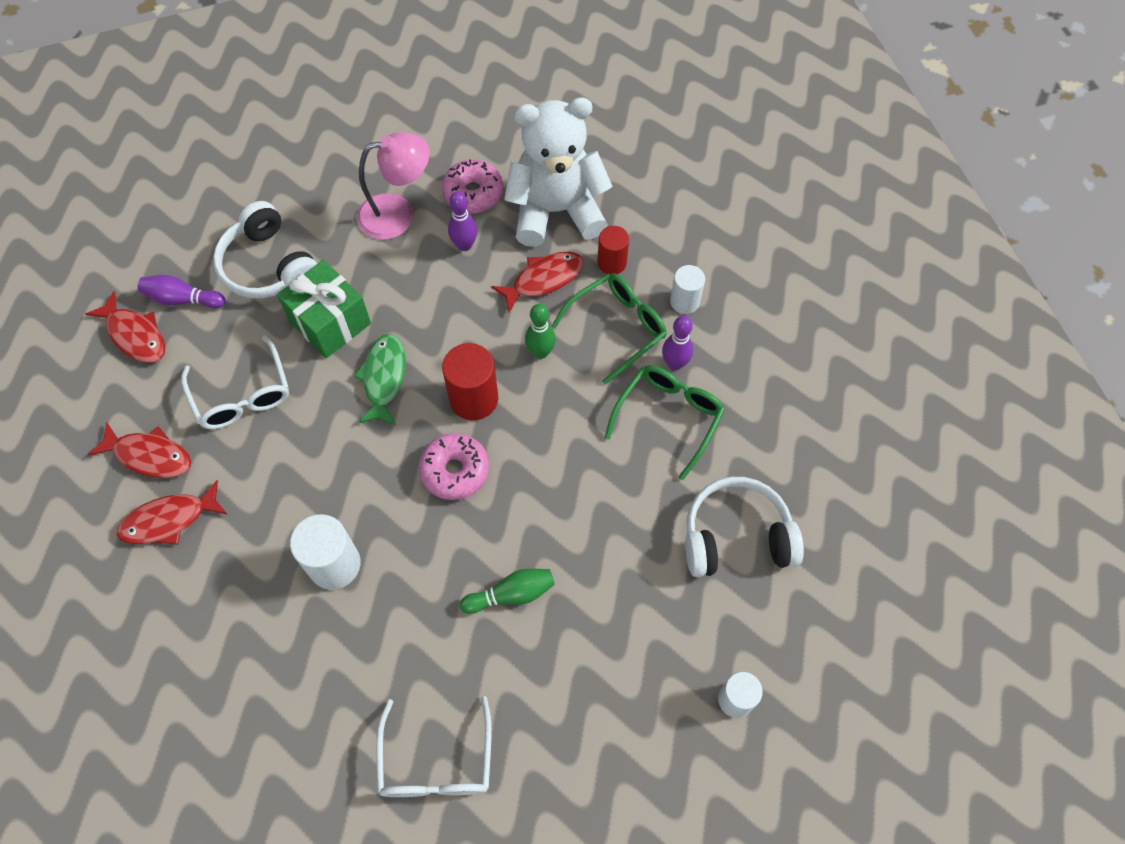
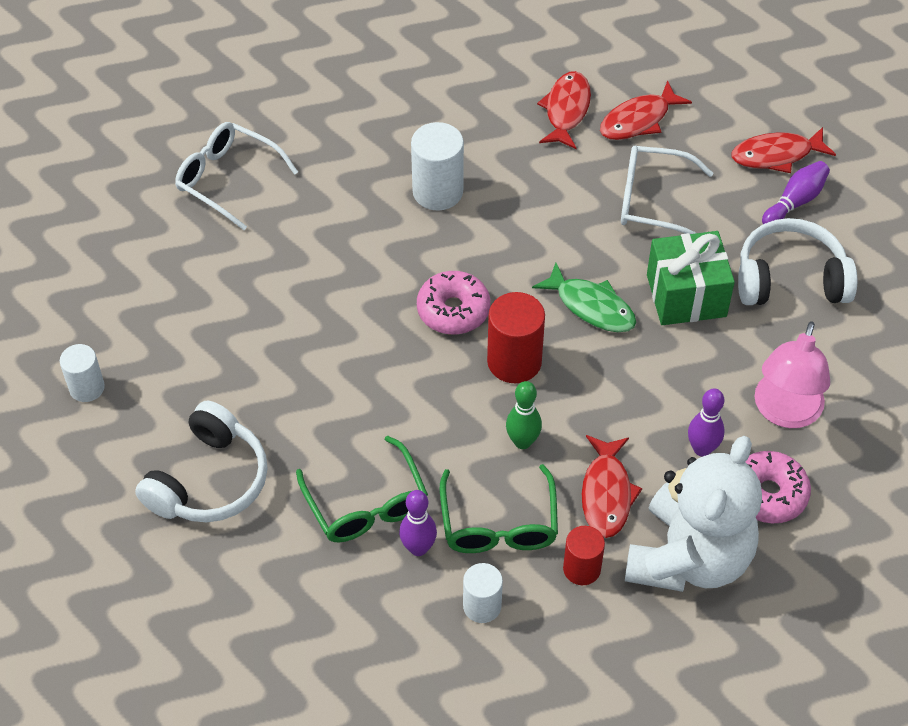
camera: 125 degrees right, 10 degrees down
green bowling pin [460,569,555,614] -> none

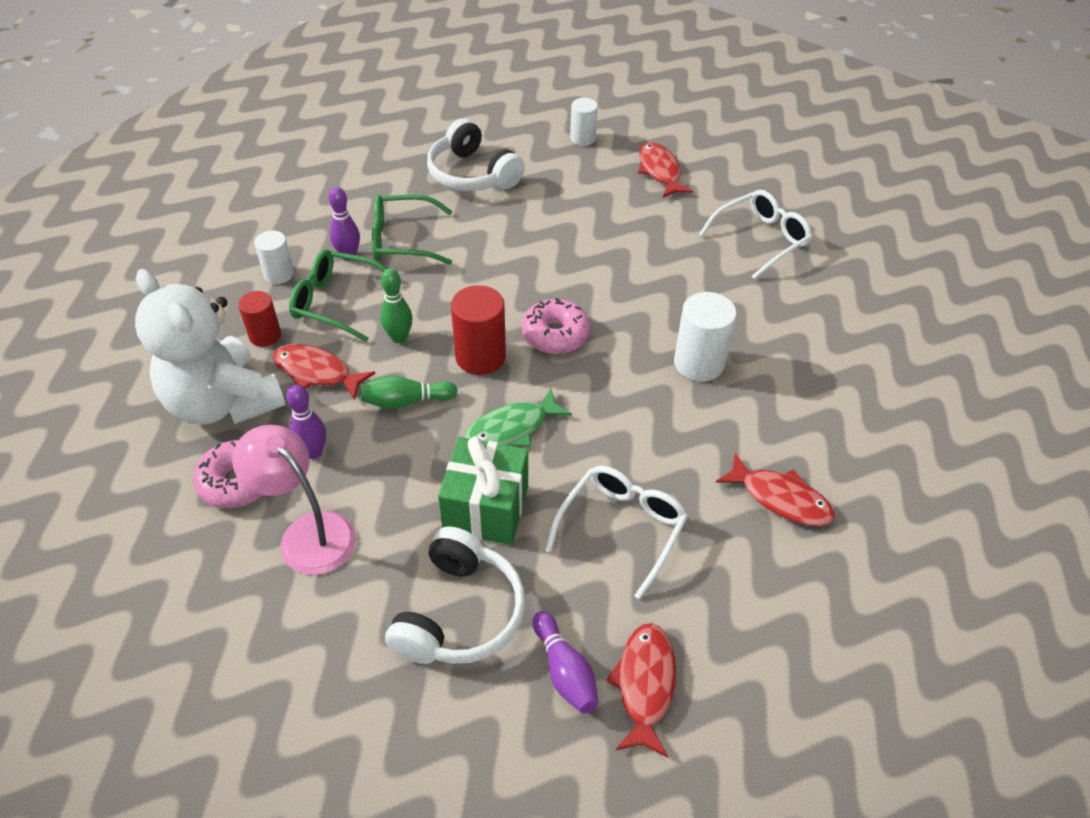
camera: 110 degrees right, 5 degrees down
red fish [600,80,692,140] -> red fish moved to [638,142,693,198]
none -> green bowling pin [361,375,458,409]

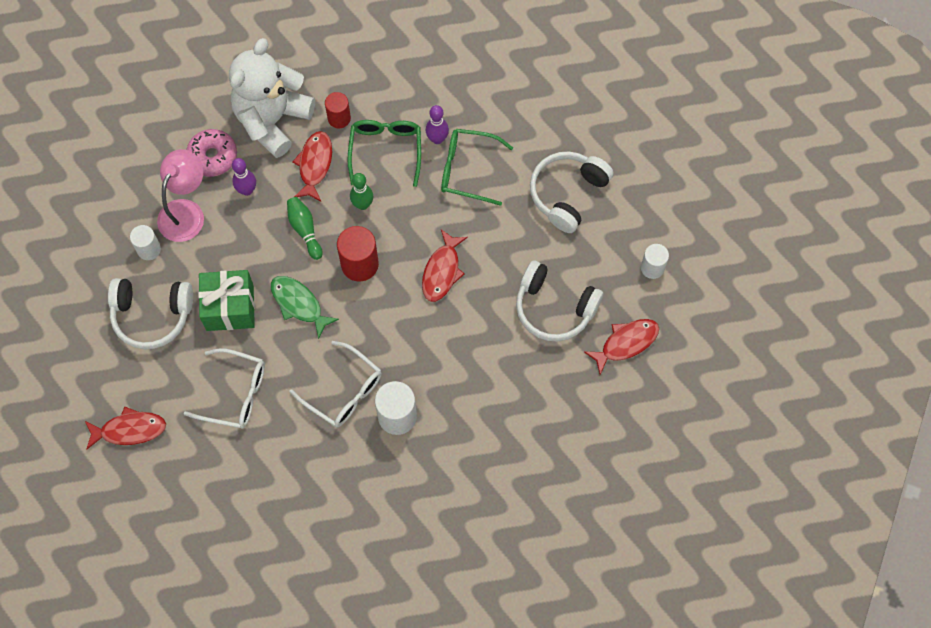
camera: 75 degrees right, 20 degrees up
white cylinder [254,230,294,284] -> white cylinder moved to [130,225,161,260]
green glasses [372,194,453,265] -> green glasses turned 60 degrees counterclockwise [441,129,513,206]
pink donut [522,298,590,354] -> none
purple bowling pin [532,611,599,714] -> none
white glasses [699,190,812,279] -> white glasses moved to [289,341,382,427]
red fish [716,453,835,526] -> red fish moved to [422,229,468,302]
none -> white headphones [516,261,603,341]

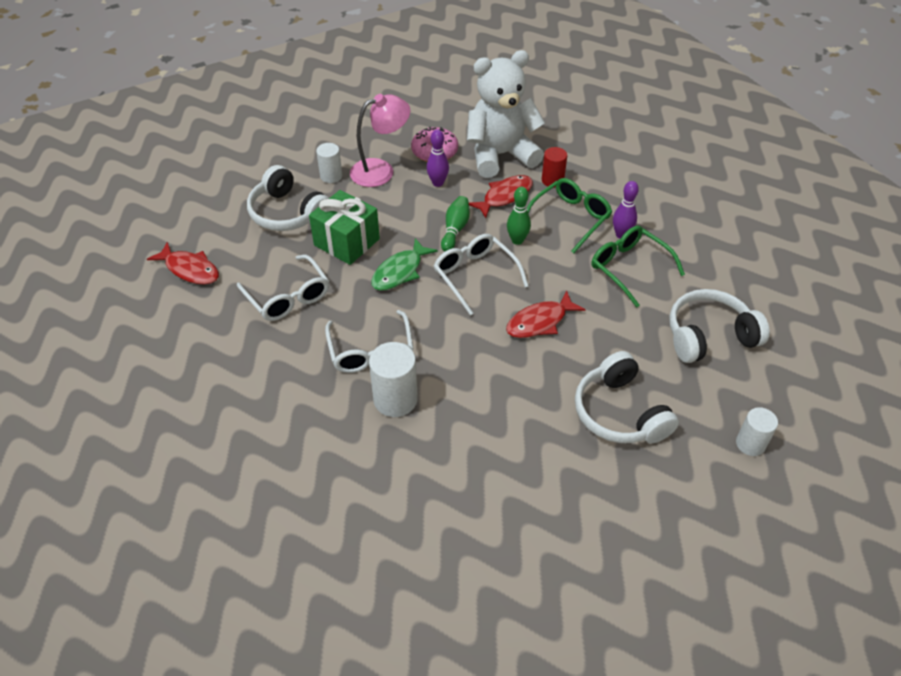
camera: 40 degrees right, 20 degrees down
green fish [271,276,339,339] -> green fish turned 135 degrees counterclockwise [371,238,438,291]
red cylinder [337,226,379,282] -> white glasses [434,234,528,316]
red fish [584,319,659,375] -> none

